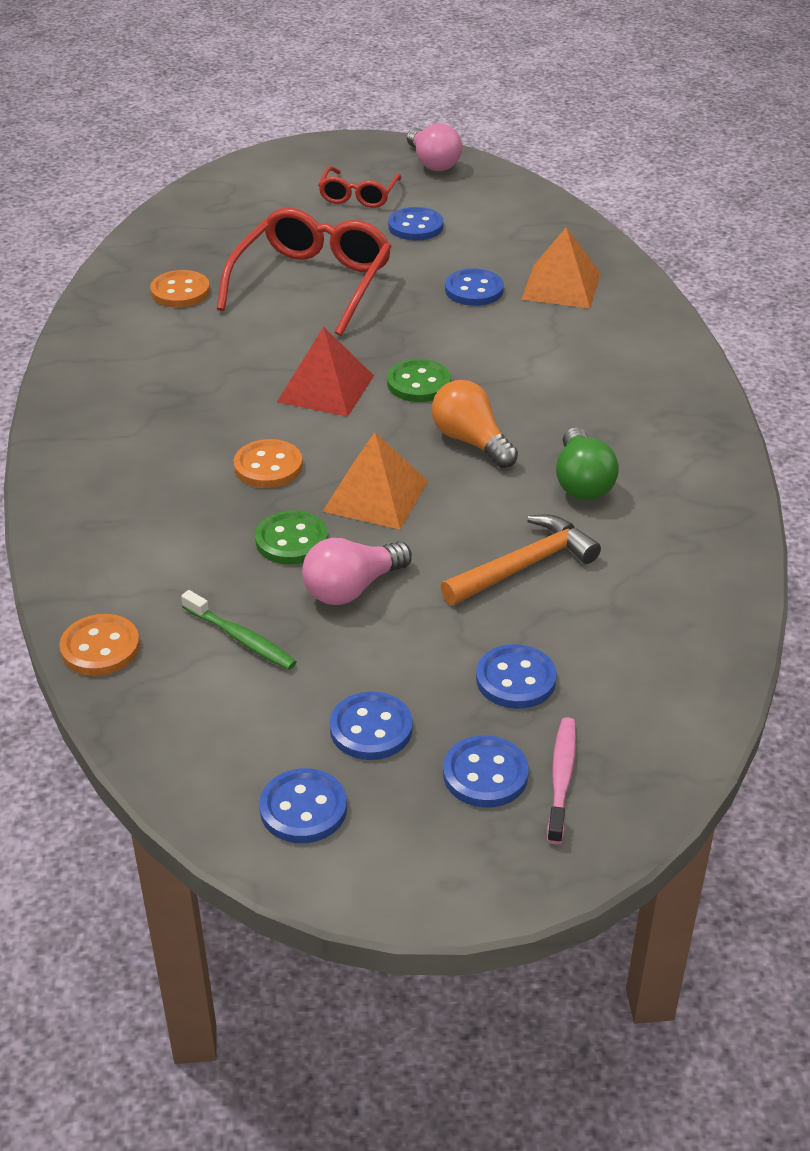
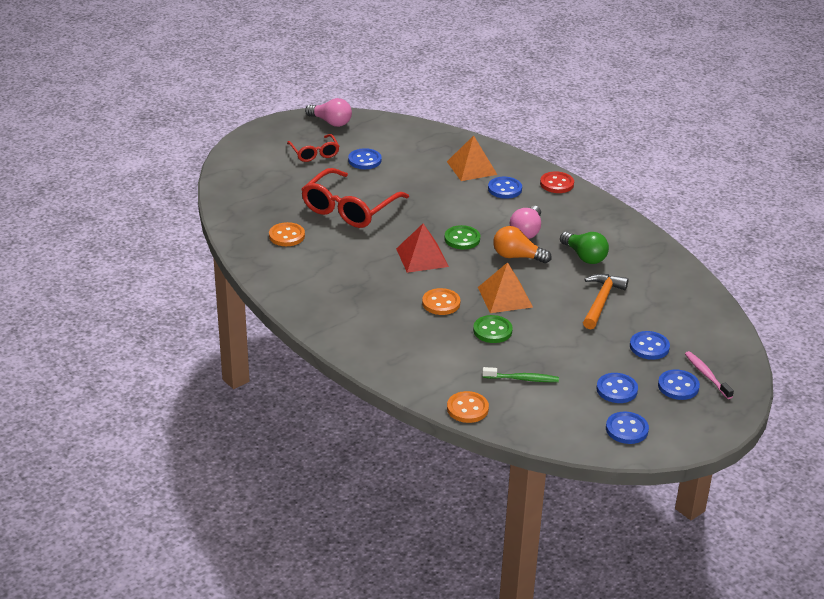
camera: 35 degrees left, 5 degrees down
red glasses [217,208,392,336] -> red glasses turned 135 degrees counterclockwise [301,168,409,228]
pink light bulb [302,538,412,605] -> pink light bulb moved to [510,206,541,239]
blue button [445,268,504,306] -> blue button moved to [488,177,522,199]
none -> red button [540,171,574,193]

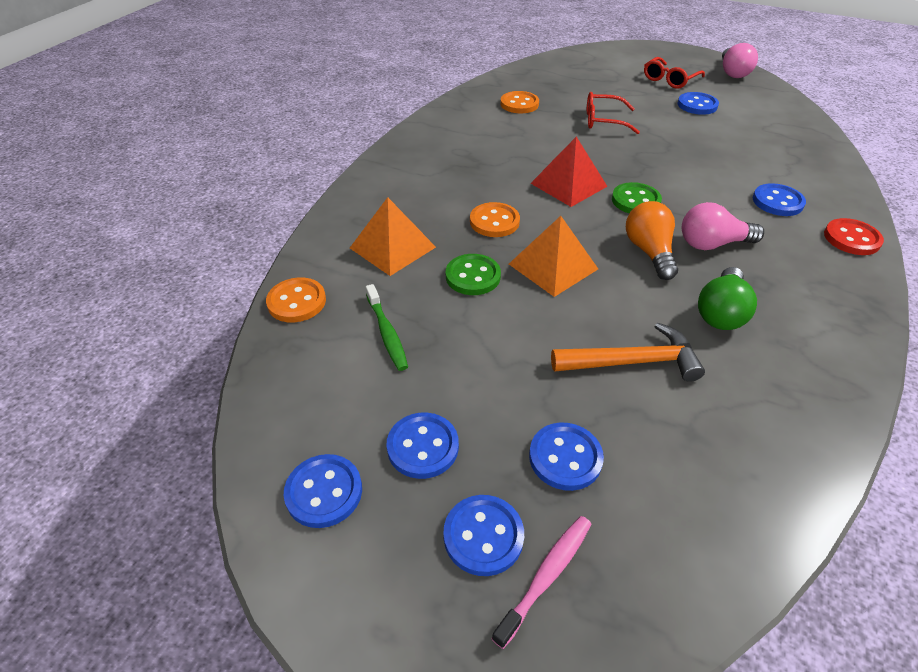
camera: 65 degrees right, 10 degrees up
red glasses [301,168,409,228] -> red glasses [587,92,640,134], size x0.56
orange pyramid [447,135,497,181] -> orange pyramid moved to [350,197,436,276]

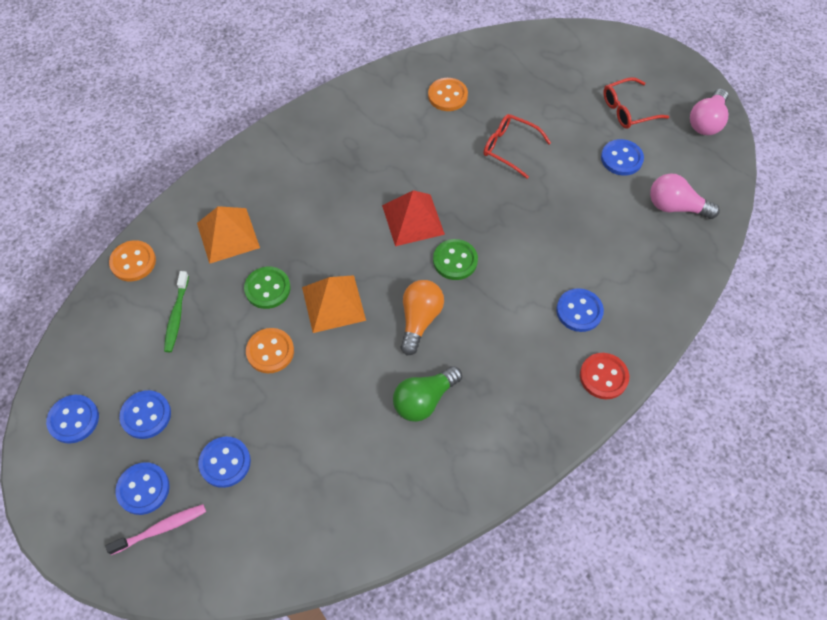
camera: 25 degrees right, 15 degrees up
orange button [470,202,520,237] -> orange button moved to [246,328,294,373]
orange hammer [551,323,705,382] -> none
pink light bulb [682,202,764,250] -> pink light bulb moved to [650,173,720,219]

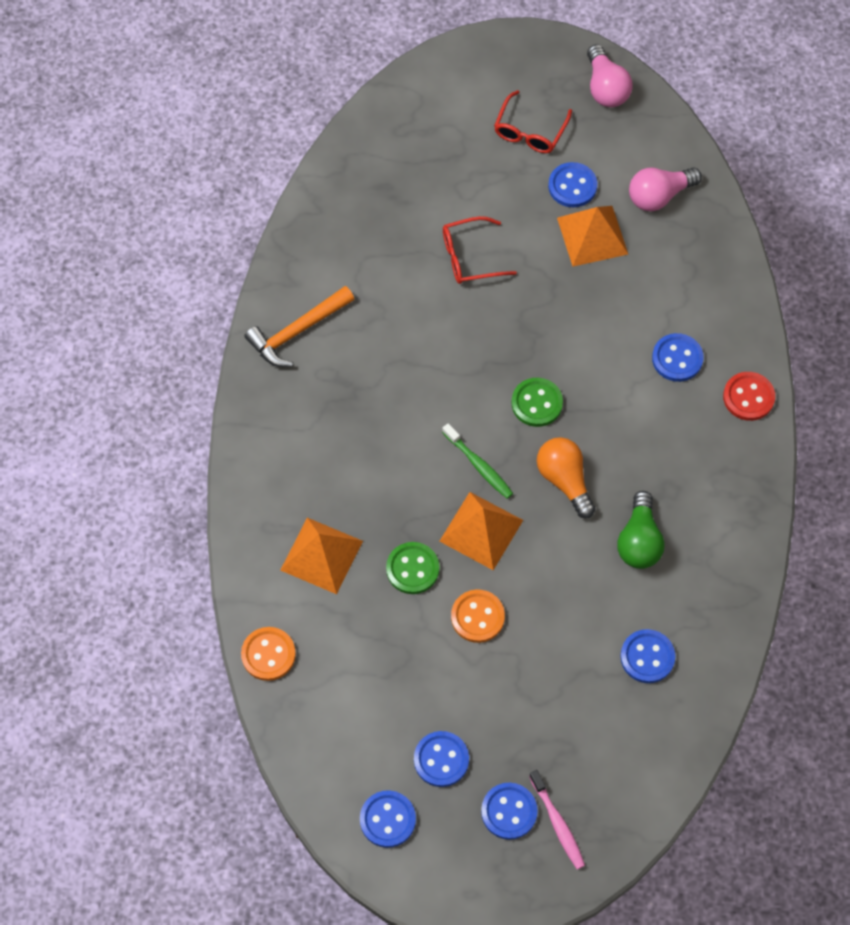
camera: 45 degrees left, 5 degrees up
pink toothbrush [106,504,206,555] -> pink toothbrush turned 135 degrees clockwise [529,770,585,869]
green toothbrush [164,271,189,352] -> green toothbrush moved to [442,424,513,499]
blue button [198,437,251,488] -> blue button moved to [620,629,675,683]
red pyramid [382,190,445,246] -> none
orange button [428,78,468,111] -> none
none -> orange hammer [244,286,354,367]
none -> orange pyramid [557,206,628,267]

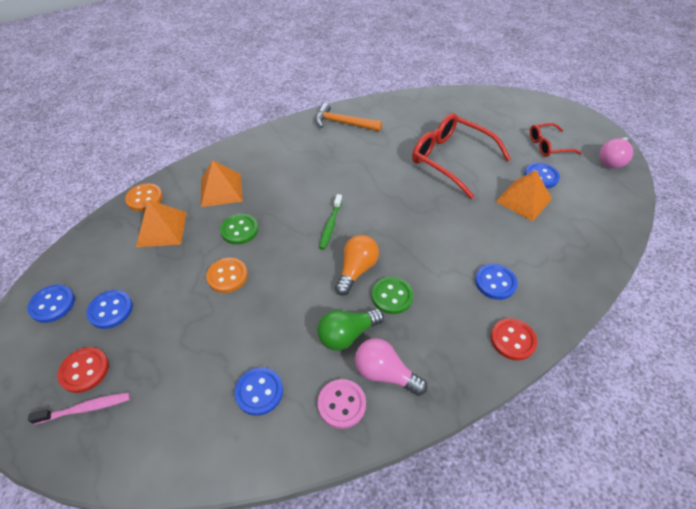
camera: 55 degrees right, 15 degrees down
orange pyramid [439,492,523,570] -> orange pyramid moved to [136,200,187,247]
red glasses [443,216,517,284] -> red glasses [412,113,511,199], size x1.79
blue button [481,783,538,840] -> red button [57,347,109,393]
green button [511,378,563,427] -> green button moved to [372,277,413,314]
pink toothbrush [529,770,585,869] -> pink toothbrush turned 135 degrees counterclockwise [28,393,130,425]
pink light bulb [629,167,702,211] -> pink light bulb moved to [355,338,427,396]
none -> pink button [318,379,366,429]

